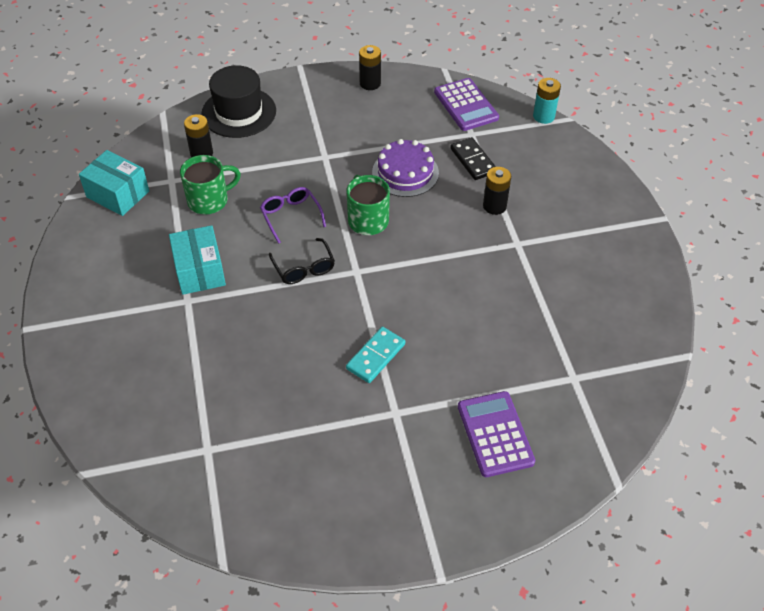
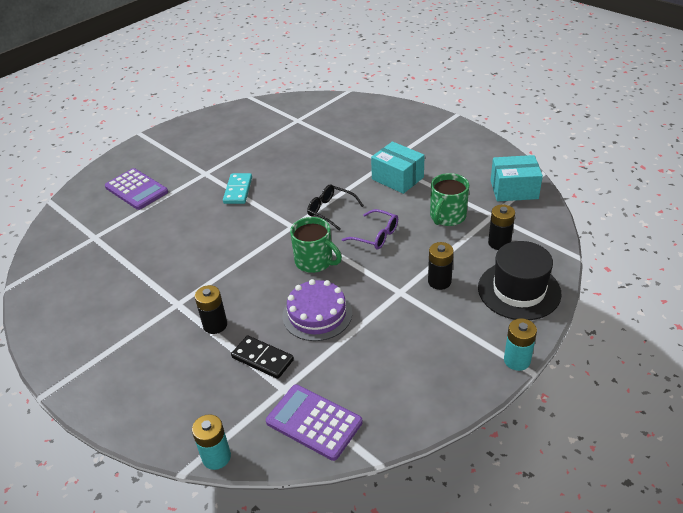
camera: 150 degrees right, 10 degrees down
black battery [359,45,381,90] -> black battery moved to [428,242,454,290]
none -> turquoise battery [504,318,537,371]

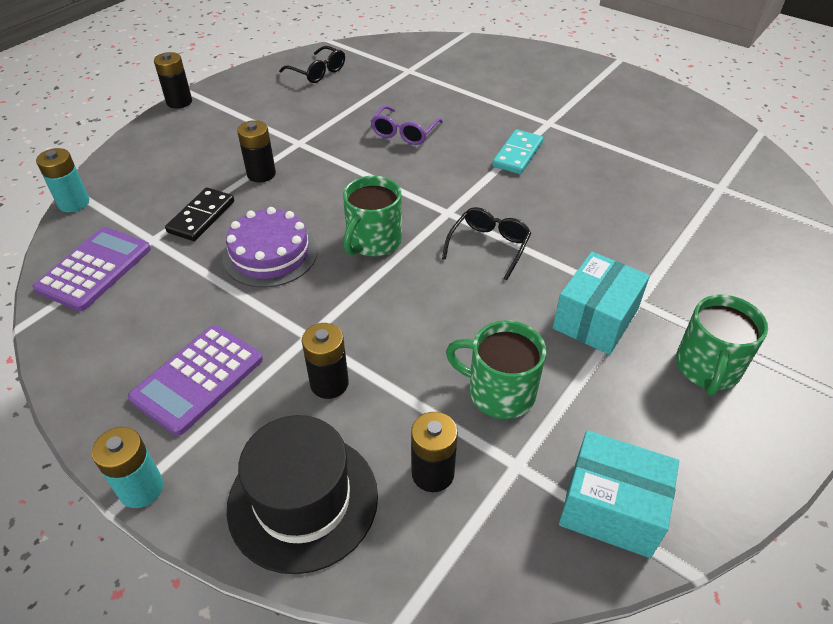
camera: 80 degrees right, 5 degrees up
purple calculator [105,168,168,210] -> purple calculator moved to [128,325,263,436]
turquoise domino [223,173,252,204] -> turquoise domino turned 60 degrees counterclockwise [492,129,543,174]
purple glasses [342,209,398,249] -> purple glasses moved to [371,105,443,145]
turquoise box [491,155,543,201] -> turquoise box turned 60 degrees counterclockwise [559,431,679,558]
none -> black battery [154,52,192,109]
none -> black glasses [279,46,345,83]
none -> green mug [676,295,768,395]

